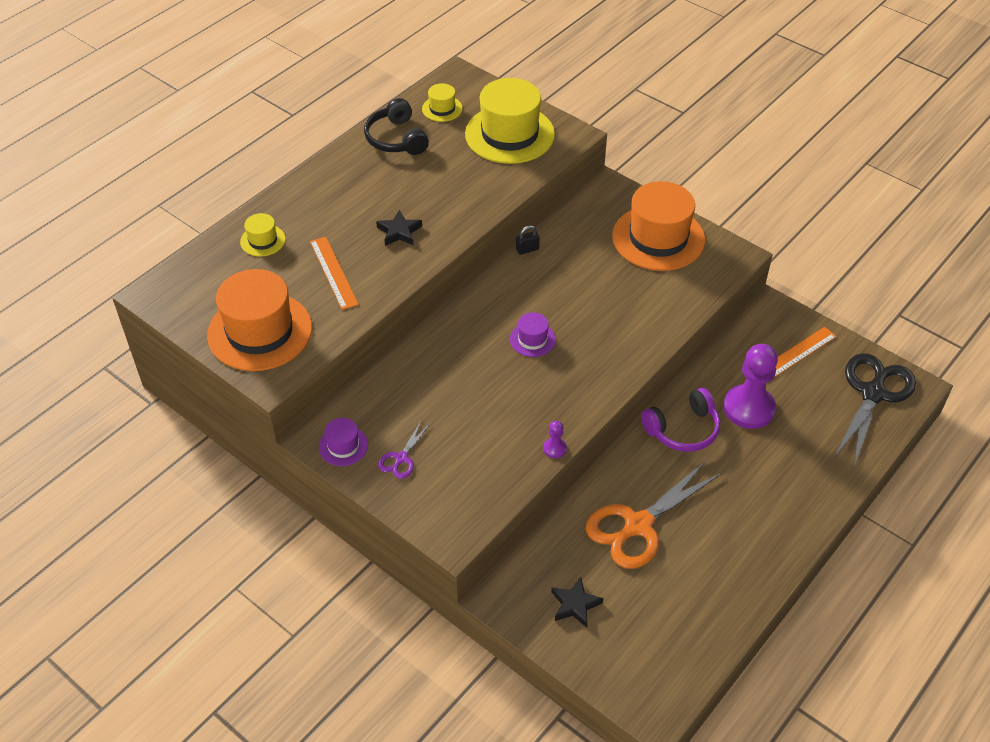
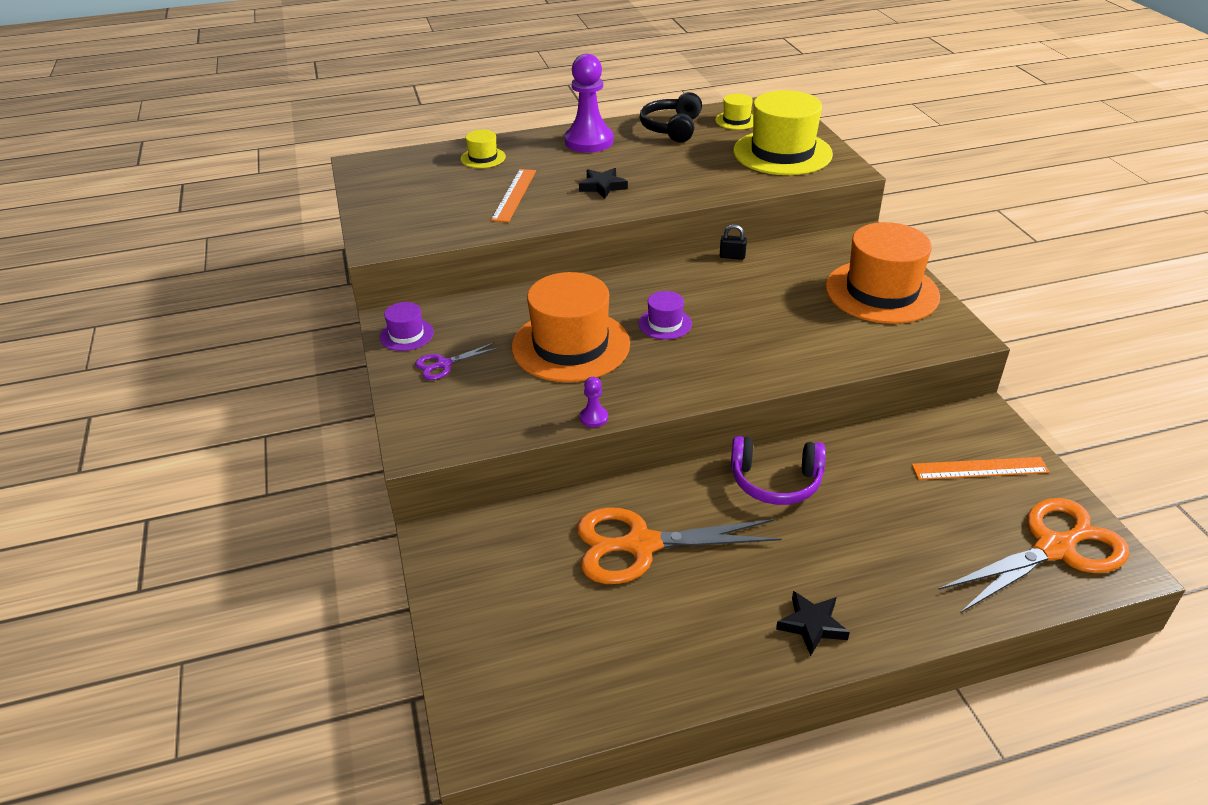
camera: 35 degrees right, 10 degrees down
orange hat [207,269,312,371] -> orange hat moved to [512,272,630,382]
black star [551,577,603,628] -> black star moved to [776,591,850,656]
purple pawn [723,344,778,429] -> purple pawn moved to [565,54,614,153]
black scissors [833,353,916,467] -> orange scissors [938,498,1129,613]

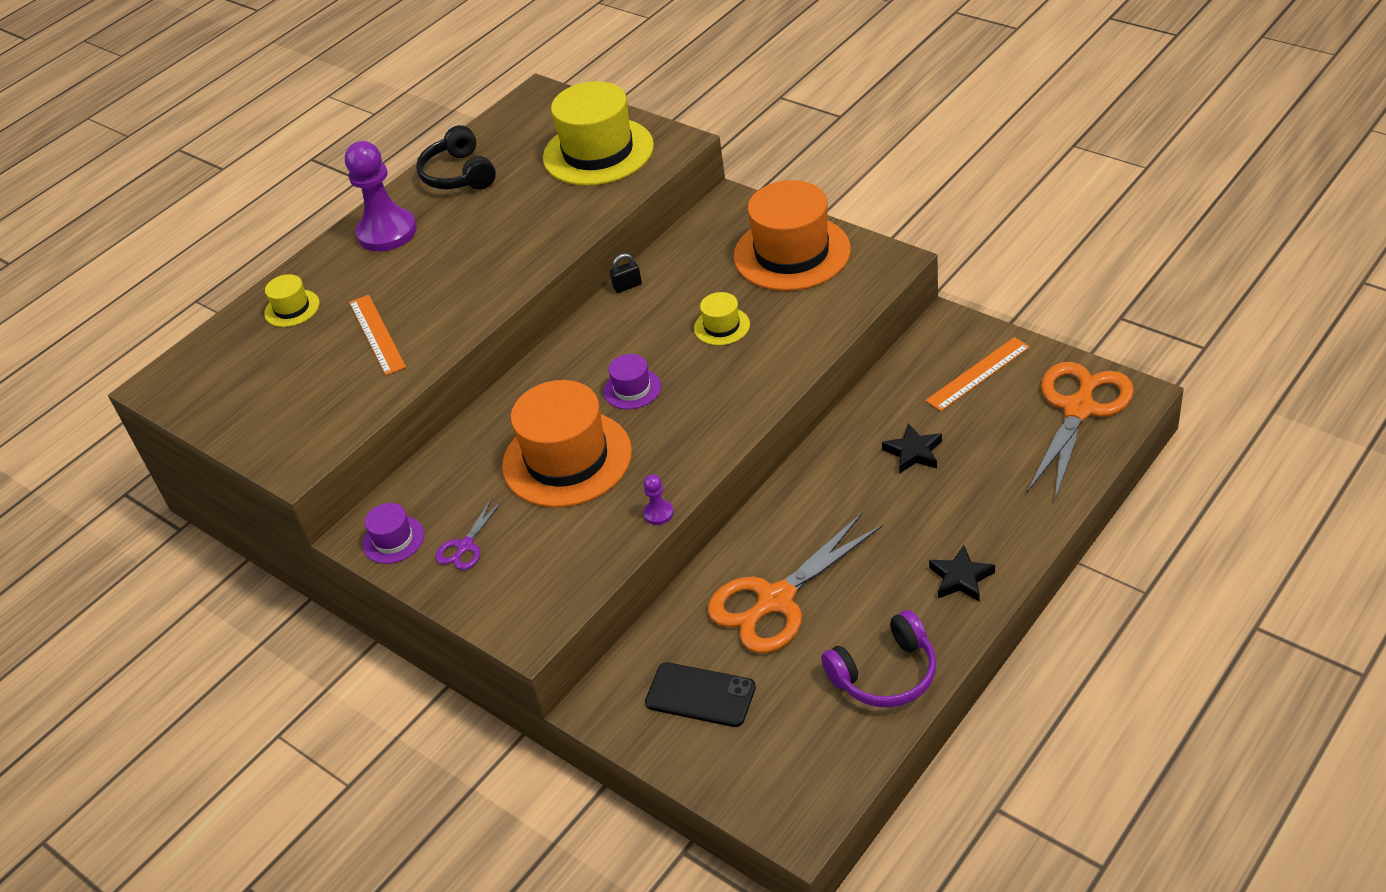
camera: 30 degrees left, 5 degrees up
black star [579,168,628,199] -> black star moved to [882,423,942,473]
yellow hat [715,94,753,130] -> yellow hat moved to [694,292,750,346]
purple headphones [731,436,826,505] -> purple headphones moved to [821,610,936,708]
none -> black phone [645,662,756,727]

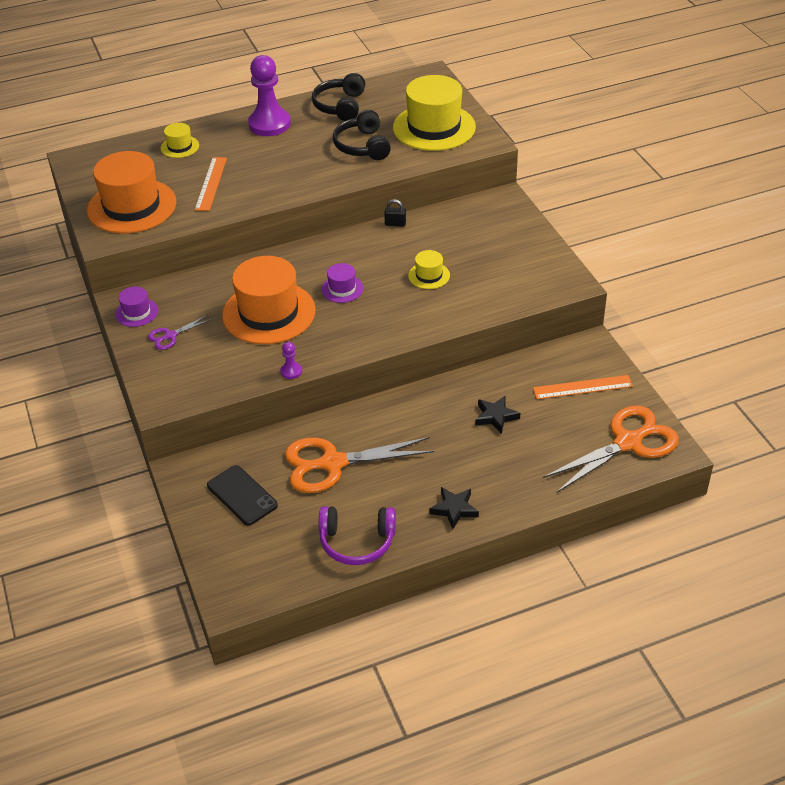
camera: 25 degrees right, 0 degrees up
orange hat [734,180,851,291] -> orange hat moved to [87,151,176,234]
none -> black headphones [333,110,391,160]

